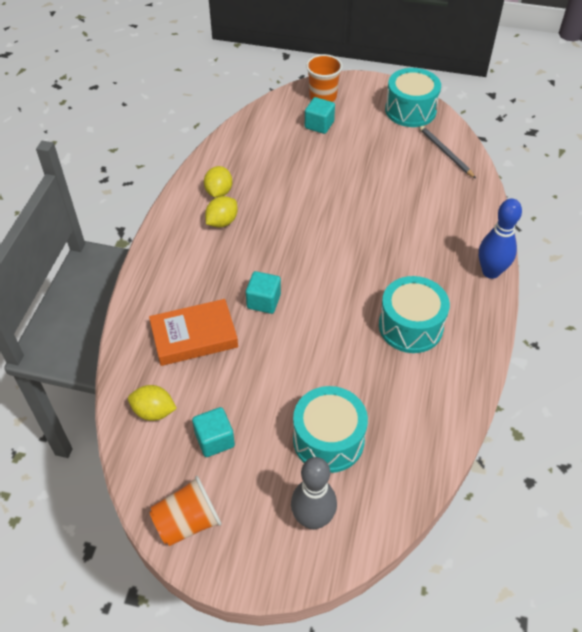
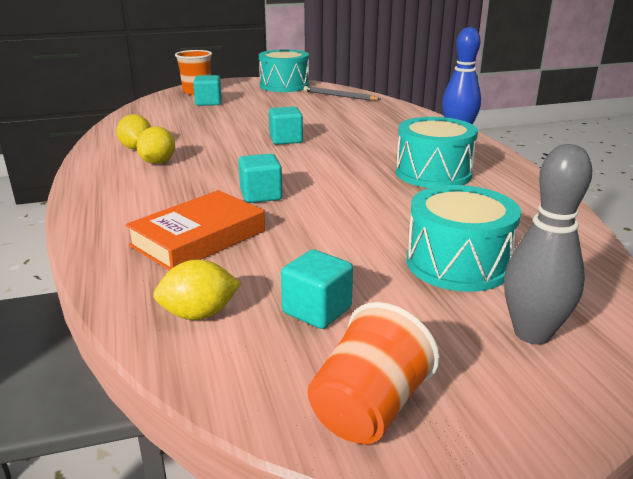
camera: 30 degrees left, 25 degrees down
none -> turquoise cube [269,107,303,145]

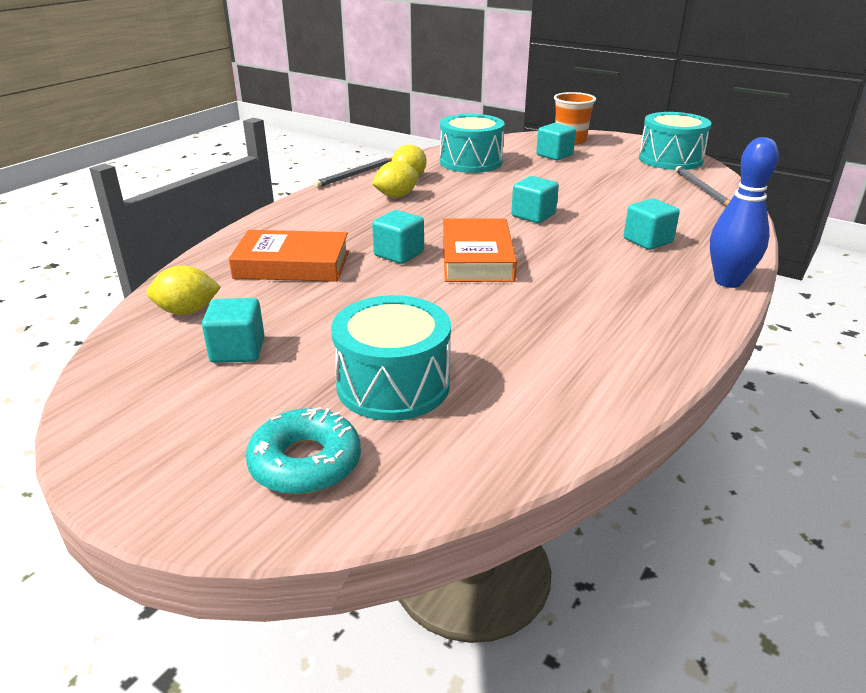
camera: 50 degrees right, 5 degrees up
yellow lemon [153,260,241,320] -> yellow lemon turned 45 degrees counterclockwise [147,265,221,315]
orange cup [307,302,440,444] -> none
turquoise drum [396,117,478,188] -> turquoise drum moved to [440,114,504,173]
grey bowling pin [504,144,592,345] -> turquoise donut [246,407,361,495]
none -> grey pencil [314,158,392,188]
none -> orange book [443,218,517,282]
none -> turquoise cube [624,198,680,250]

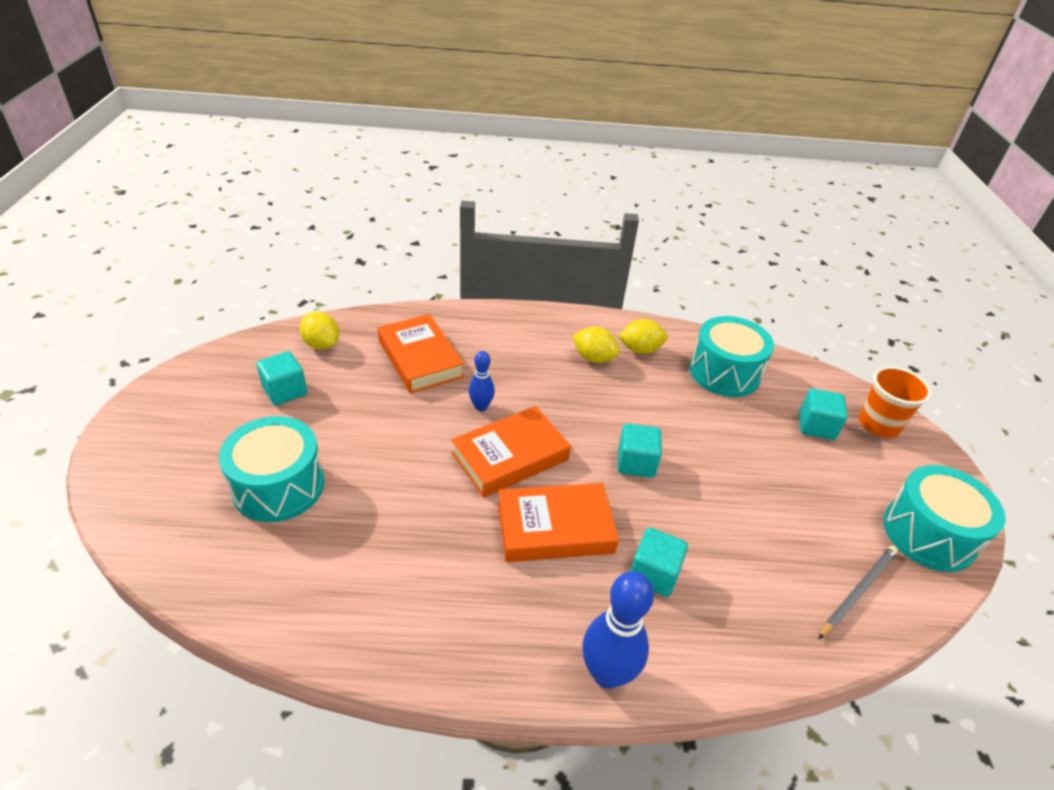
camera: 55 degrees right, 10 degrees up
turquoise donut [246,407,361,495] -> none
grey pencil [314,158,392,188] -> none
turquoise cube [372,210,424,264] -> blue bowling pin [469,351,495,411]
none -> orange book [498,483,619,562]

